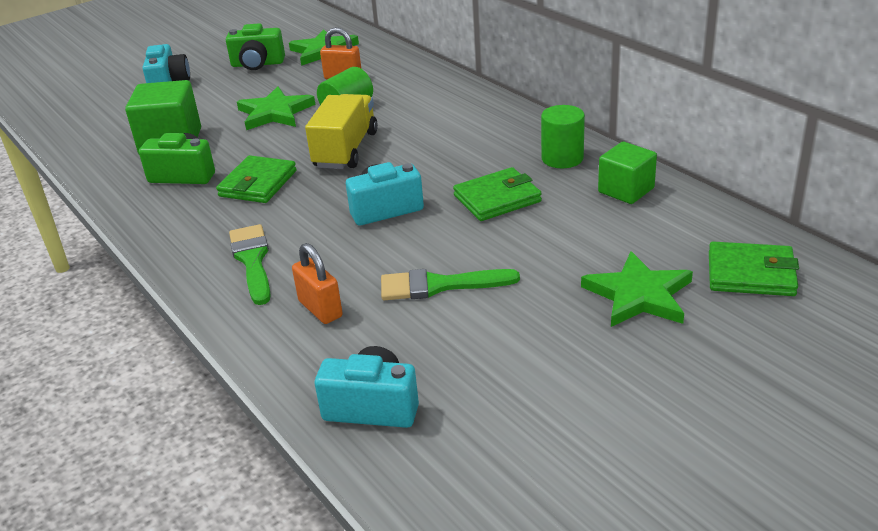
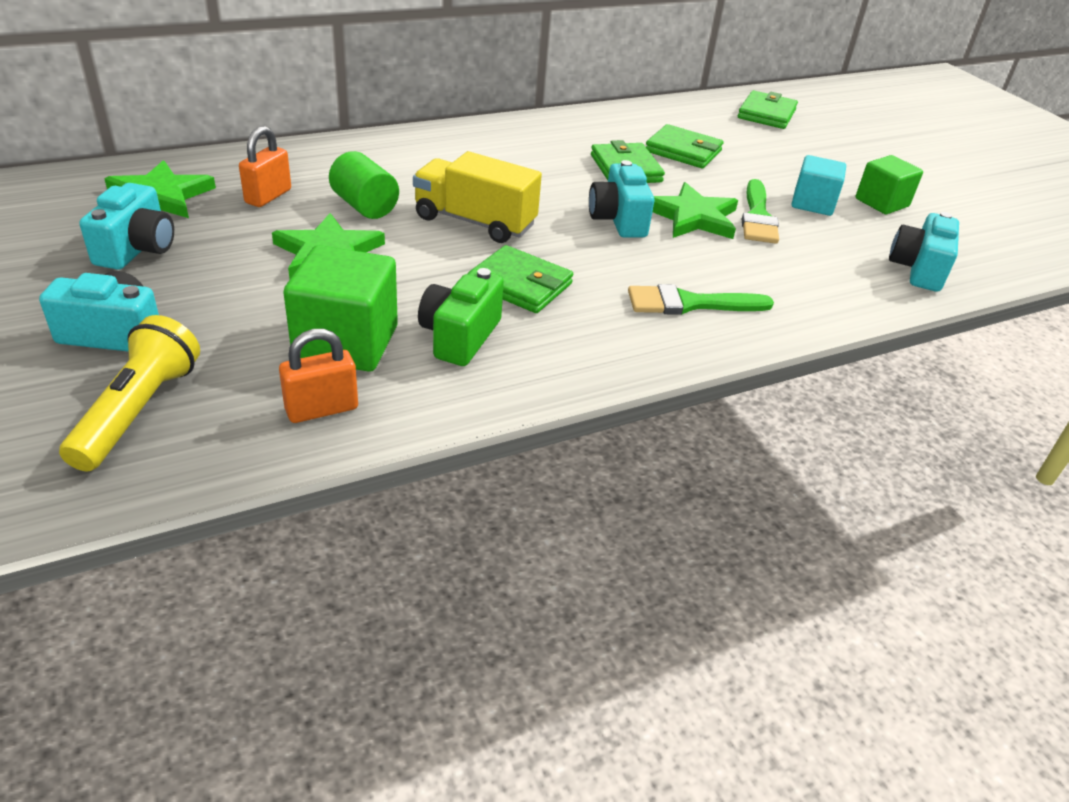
camera: 85 degrees left, 5 degrees up
green camera [226,23,285,70] -> turquoise camera [79,183,174,270]
orange padlock [292,243,343,324] -> orange padlock moved to [279,329,358,423]
green cylinder [541,105,585,168] -> none
green star [581,251,693,327] -> green star moved to [653,182,738,239]
green cube [598,142,657,204] -> green cube moved to [856,155,923,214]
none -> yellow flashlight [59,315,200,471]
none -> green wallet [646,124,723,168]
none -> turquoise cube [792,155,846,216]

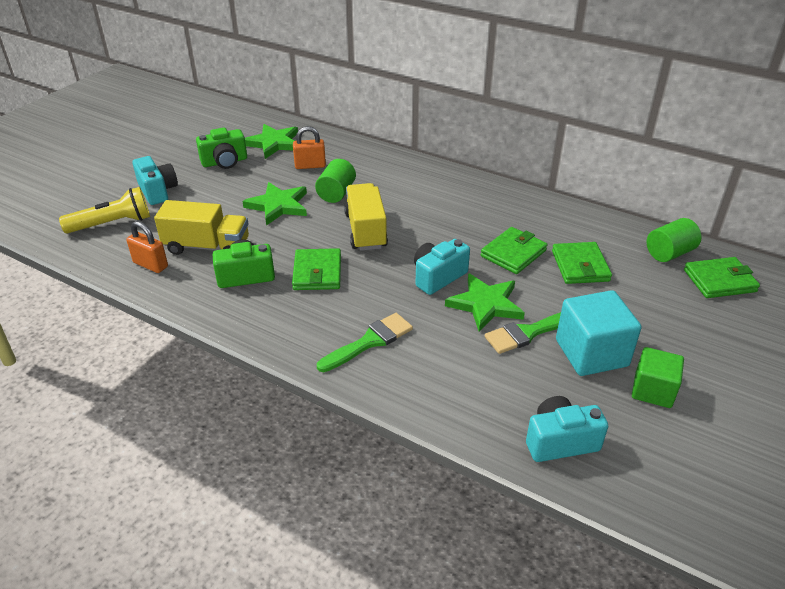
camera: 60 degrees right, 0 degrees up
turquoise camera [79,183,174,270] -> green camera [196,128,247,169]
green cube [283,245,398,372] -> yellow truck [154,200,249,255]
green brush [628,284,774,315] -> green brush turned 90 degrees clockwise [317,313,413,372]
turquoise cube [792,155,846,216] -> turquoise cube [556,290,641,376], size x1.52
none -> green cylinder [647,218,701,262]

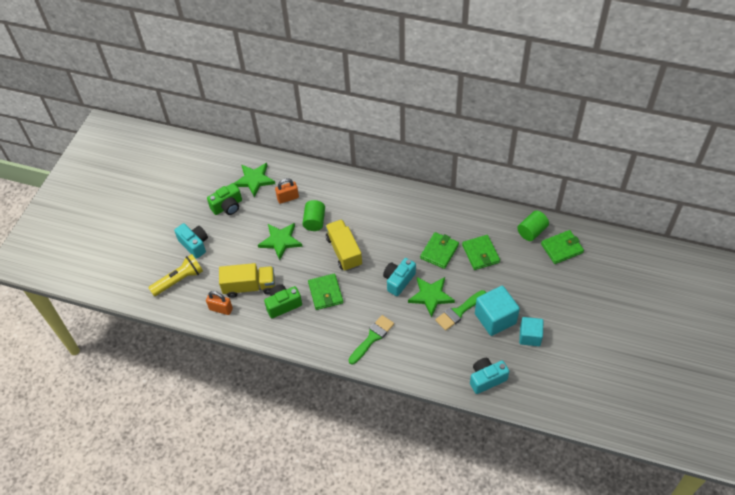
camera: 10 degrees left, 15 degrees up
green cube [632,347,684,408] -> turquoise cube [519,317,544,346]

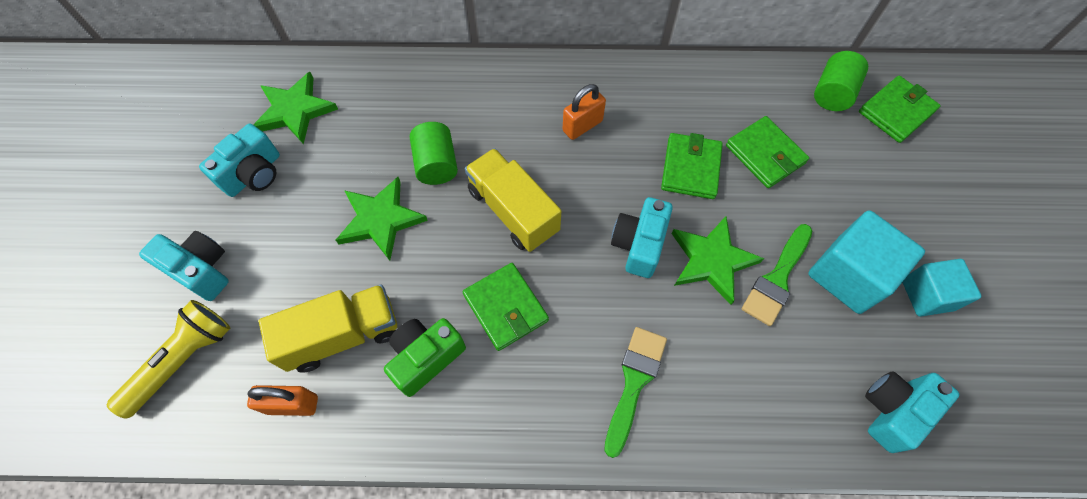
camera: 20 degrees left, 10 degrees up
green camera [207,183,242,215] -> turquoise camera [199,124,280,197]
orange padlock [275,178,299,204] -> orange padlock moved to [563,84,606,140]

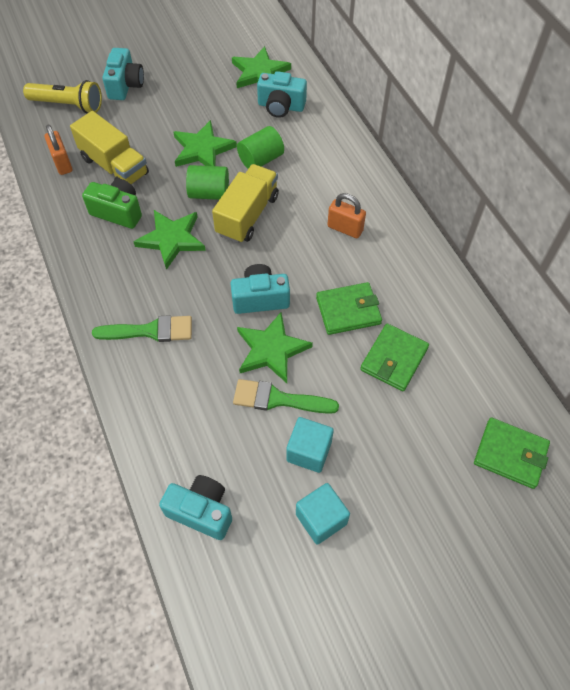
camera: 65 degrees right, 5 degrees down
turquoise camera [199,124,280,197] -> turquoise camera moved to [257,71,307,118]
green wallet [463,263,549,351] -> green star [134,210,206,270]
turquoise cube [808,210,925,314] -> turquoise cube [286,417,334,473], size x0.66
green cylinder [814,51,868,111] -> green cylinder moved to [186,165,229,200]

